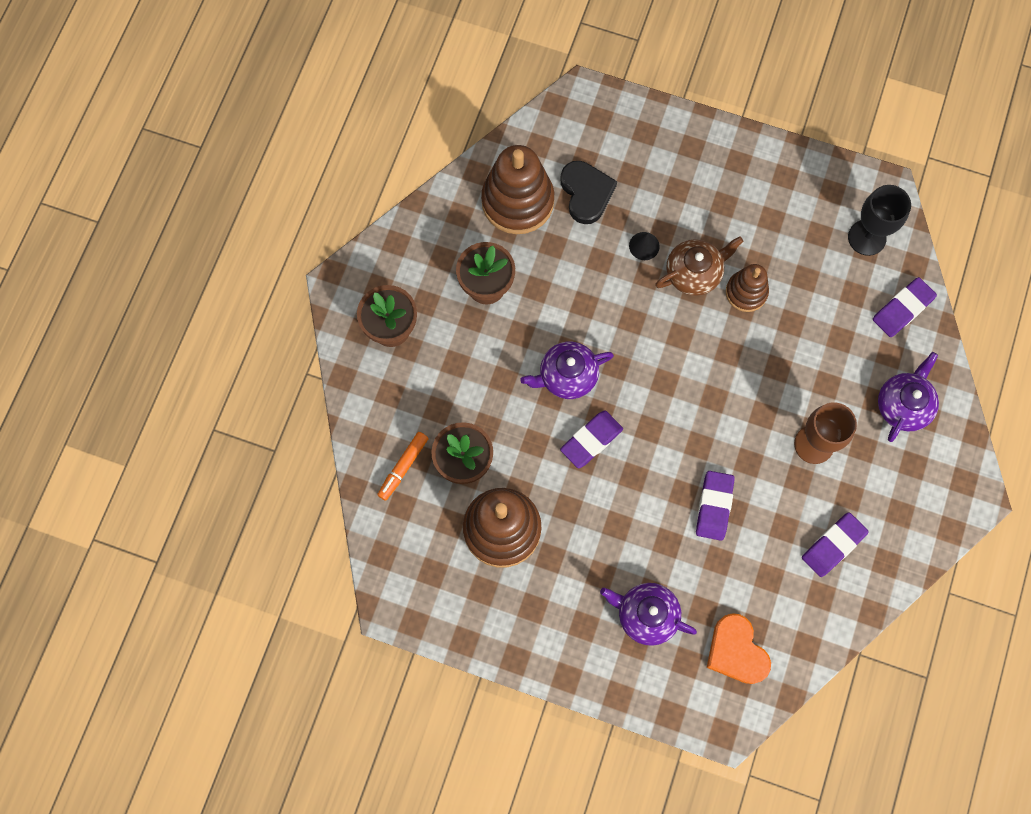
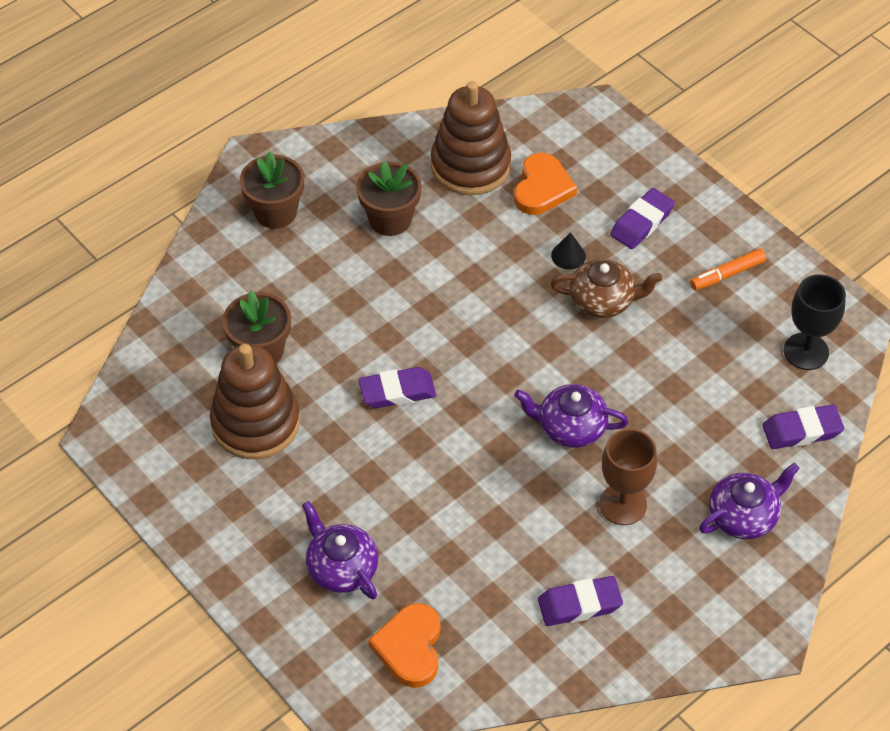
camera: 30 degrees right, 20 degrees down
orange marker [377,432,429,501] -> orange marker moved to [690,249,766,290]
purple teapot [520,342,614,399] -> purple teapot moved to [514,384,629,448]
black heart [560,161,617,224] -> orange heart [514,153,577,215]
purple eraser [696,471,735,541] -> purple eraser moved to [610,188,675,249]
brown stacking toy [726,264,769,312] -> none

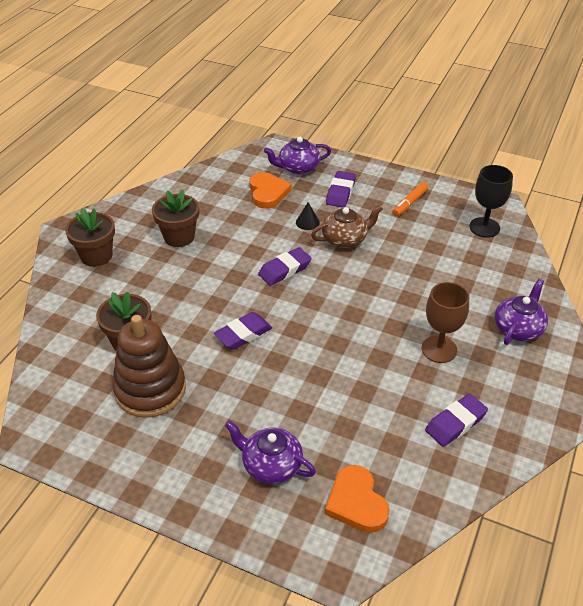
camera: 25 degrees left, 10 degrees down
brown stacking toy [431,81,511,195] -> none
purple teapot [514,384,629,448] -> purple teapot moved to [264,137,331,175]
purple eraser [762,404,844,449] -> purple eraser moved to [258,247,312,286]

